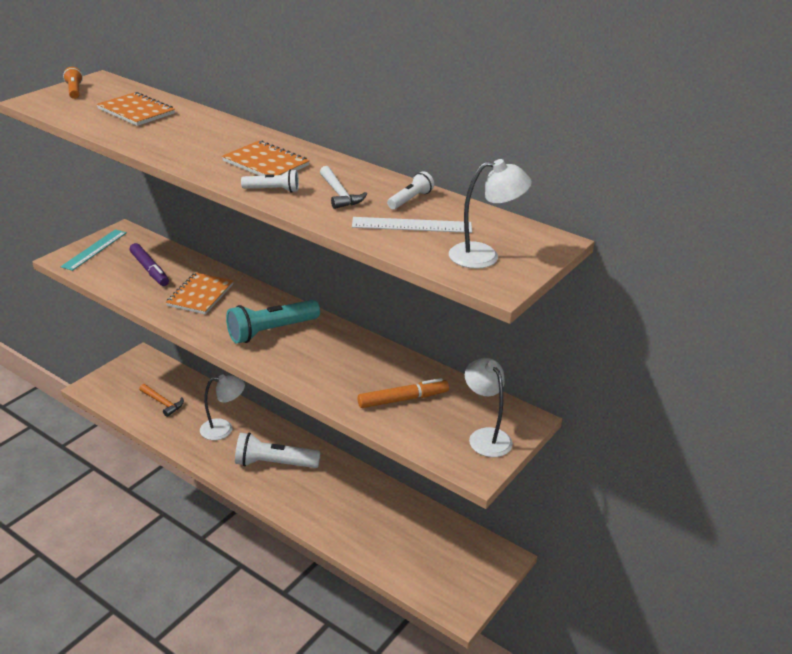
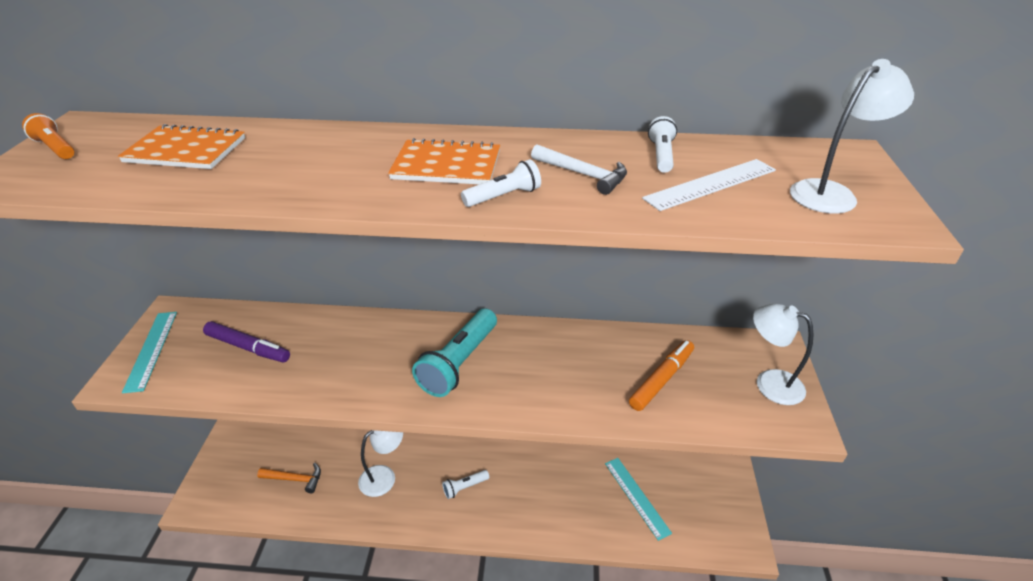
camera: 30 degrees left, 5 degrees up
orange notebook [166,272,233,314] -> none
white flashlight [235,432,321,468] -> white flashlight [442,470,489,499], size x0.51
none -> turquoise ruler [605,458,672,541]

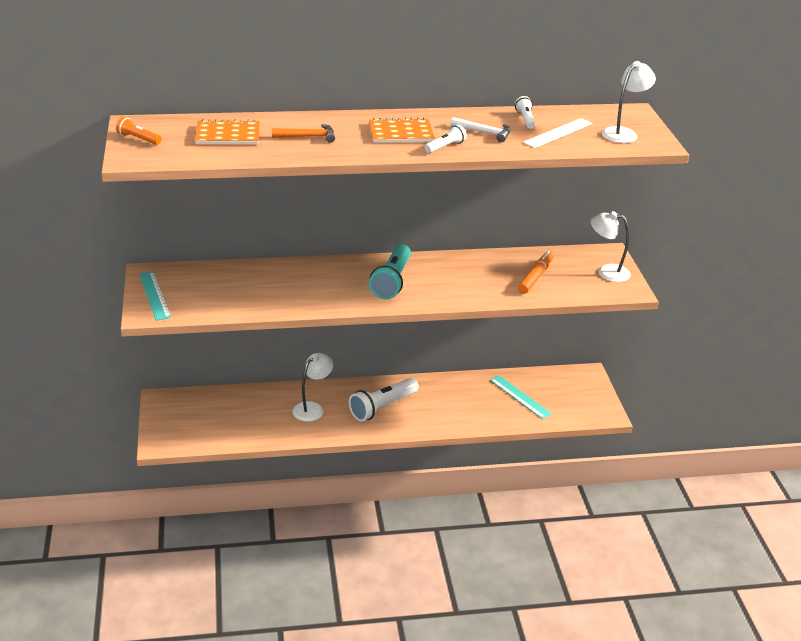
camera: 15 degrees left, 5 degrees down
purple marker [203,321,290,362] -> none
orange hammer [257,463,321,493] -> orange hammer moved to [272,124,335,143]
white flashlight [442,470,489,499] -> white flashlight [349,378,419,421], size x1.96

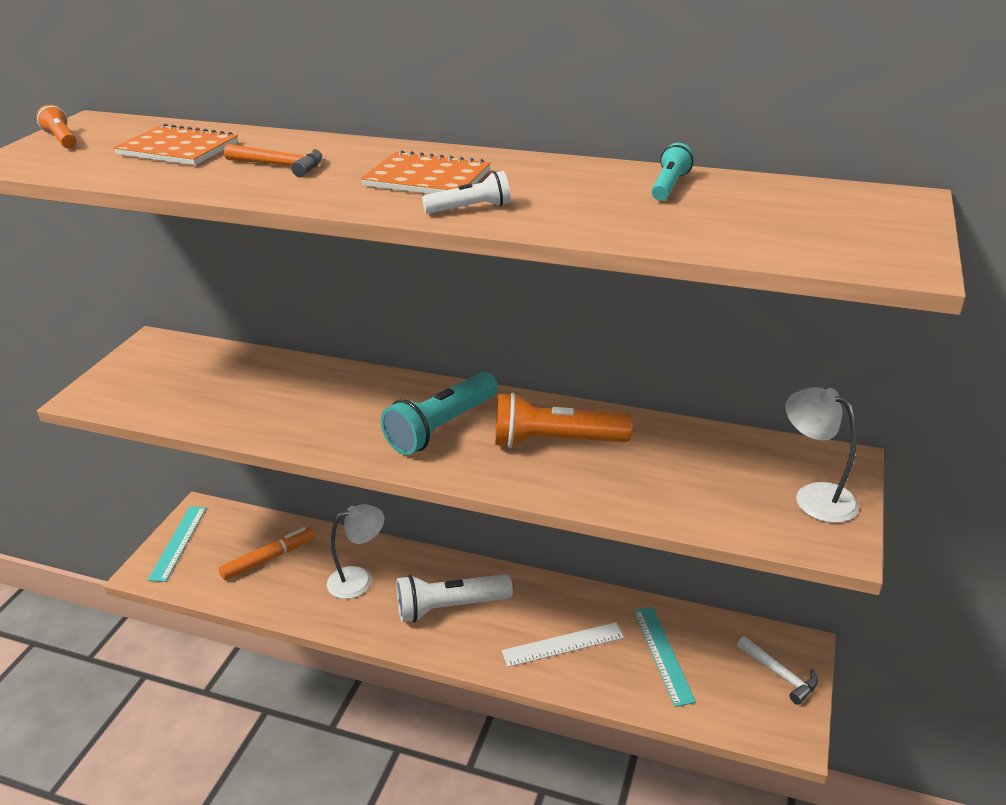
camera: 30 degrees right, 0 degrees up
turquoise ruler [139,272,171,320] -> turquoise ruler moved to [148,507,206,582]
white hammer [451,117,511,142] -> white hammer moved to [737,636,818,705]
white flashlight [515,96,536,129] -> turquoise flashlight [651,143,694,201]
orange marker [518,251,554,294] -> orange marker moved to [219,527,314,580]
white ruler [523,118,593,148] -> white ruler moved to [502,622,624,667]
white lamp [602,61,656,143] -> none
none -> orange flashlight [495,393,633,448]

